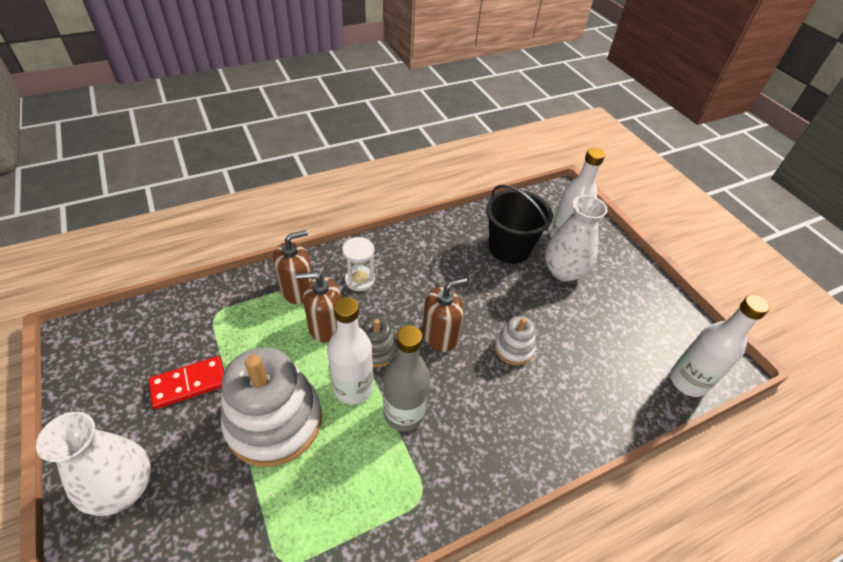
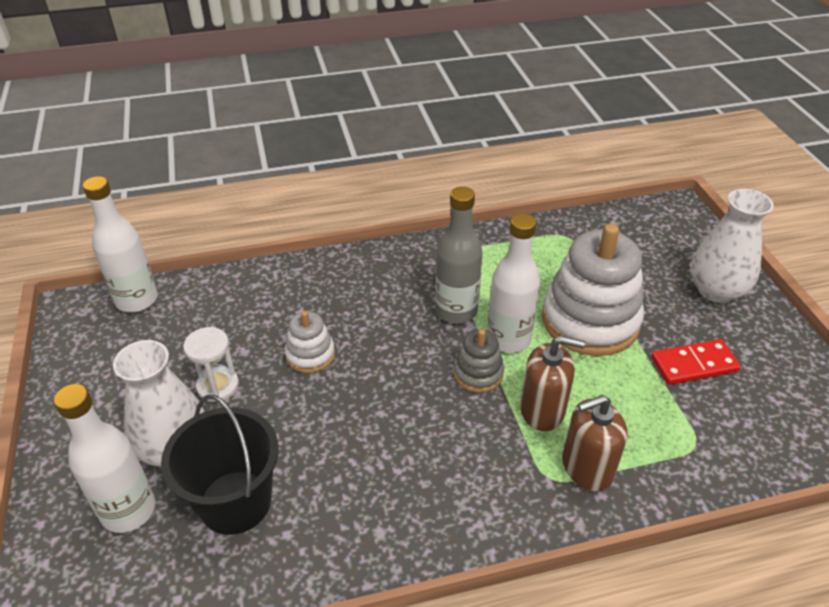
camera: 165 degrees left, 5 degrees down
white hourglass [342,237,375,291] -> white hourglass moved to [183,327,239,402]
brown soap dispenser [422,278,467,352] -> none

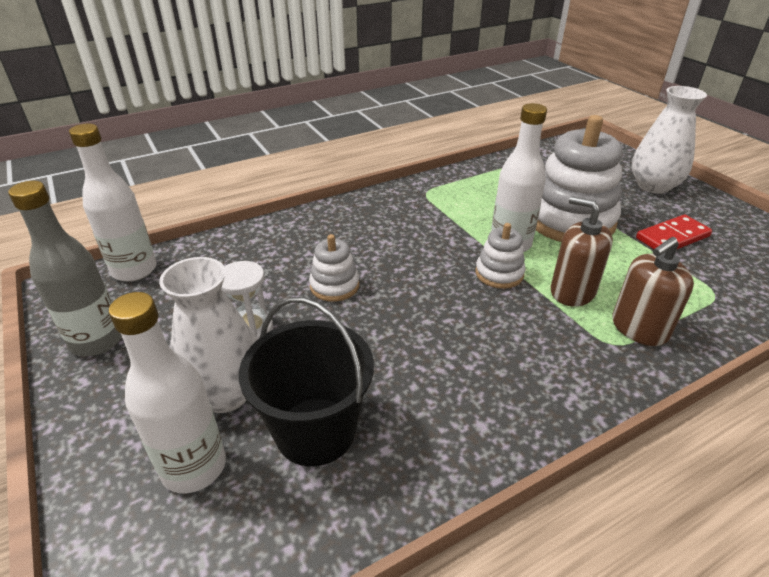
camera: 15 degrees left, 5 degrees down
grey bottle [435,186,483,323] -> grey bottle moved to [8,181,122,356]
grey stacking toy [453,329,504,393] -> white stacking toy [476,223,526,289]
brown soap dispenser [520,336,585,431] -> brown soap dispenser turned 135 degrees counterclockwise [551,196,613,306]

